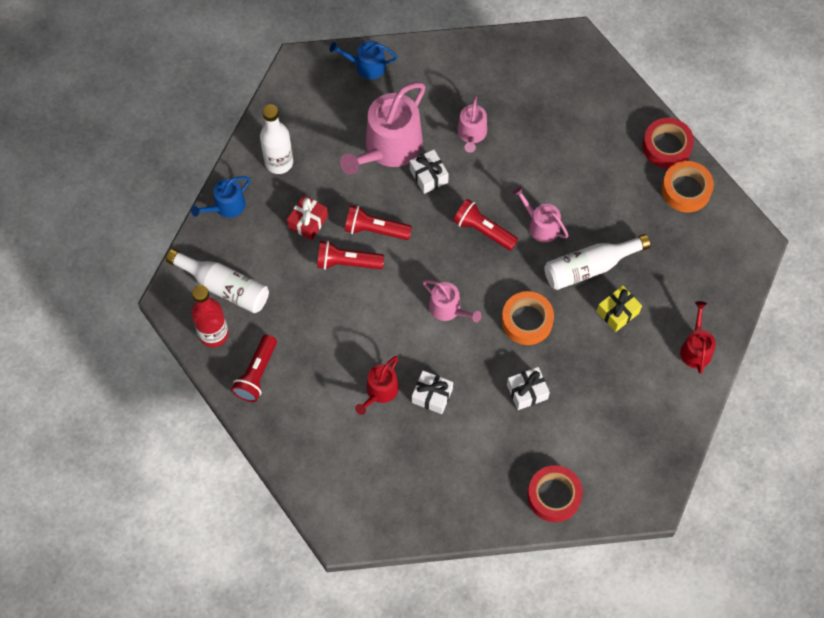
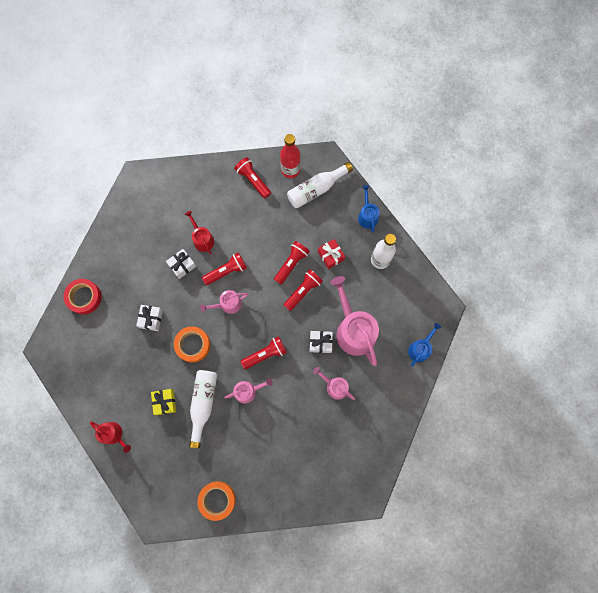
camera: 120 degrees right, 10 degrees up
red tape [642,118,694,168] -> none
none -> red flashlight [202,253,247,285]

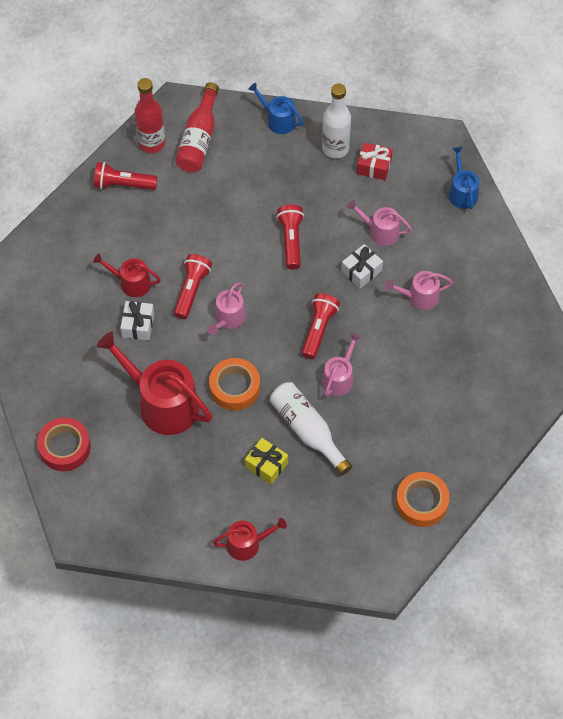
camera: 45 degrees left, 15 degrees down
white gift [136,305,163,331] -> red watering can [96,331,212,435]
red flashlight [274,241,310,284] -> none
white bottle [287,162,353,208] -> red bottle [175,82,219,172]
red gift [318,239,345,269] -> red gift moved to [357,143,393,180]
pink watering can [330,276,379,366] -> pink watering can [347,200,412,246], size x0.53

